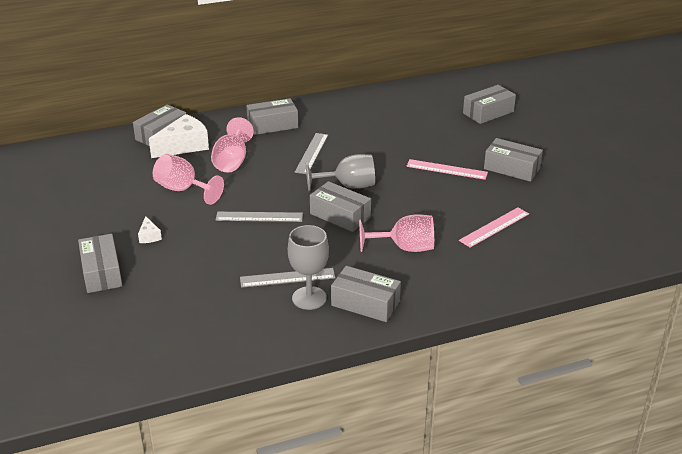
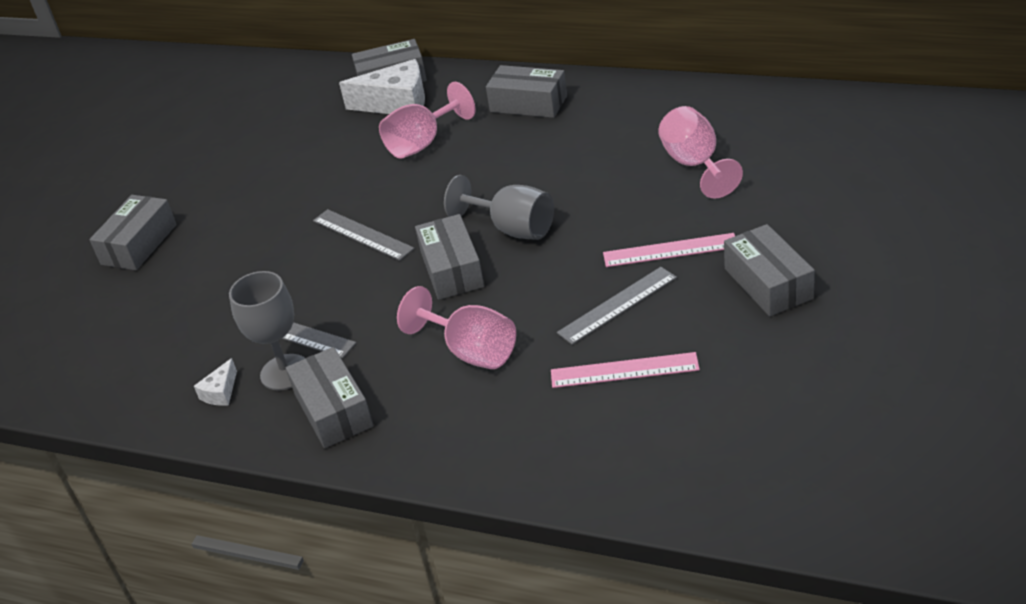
camera: 45 degrees right, 5 degrees up
white cheese [138,216,162,243] -> white cheese moved to [194,358,237,406]
pink goblet [153,154,224,205] -> pink goblet moved to [658,106,743,199]
grey ruler [295,133,328,174] -> grey ruler moved to [557,267,677,345]
pink ruler [406,159,488,180] -> pink ruler turned 60 degrees counterclockwise [603,233,735,267]
grey box [463,85,516,124] -> none

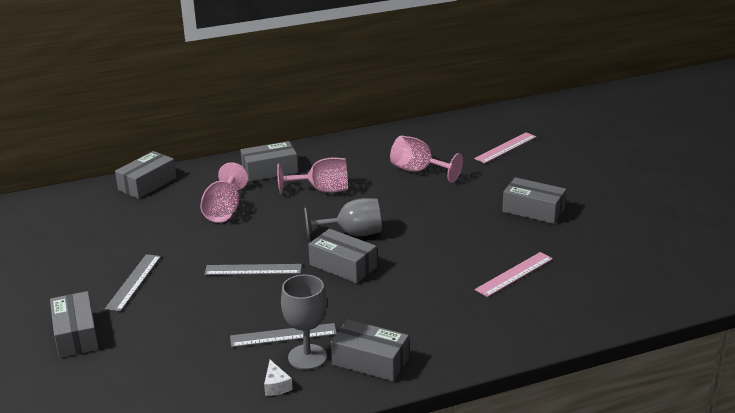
camera: 45 degrees left, 10 degrees down
white cheese [339,59,425,114] -> none
pink goblet [397,286,516,369] -> pink goblet moved to [277,157,348,194]
grey ruler [557,267,677,345] -> grey ruler moved to [105,254,161,312]
pink ruler [603,233,735,267] -> pink ruler moved to [474,132,536,163]

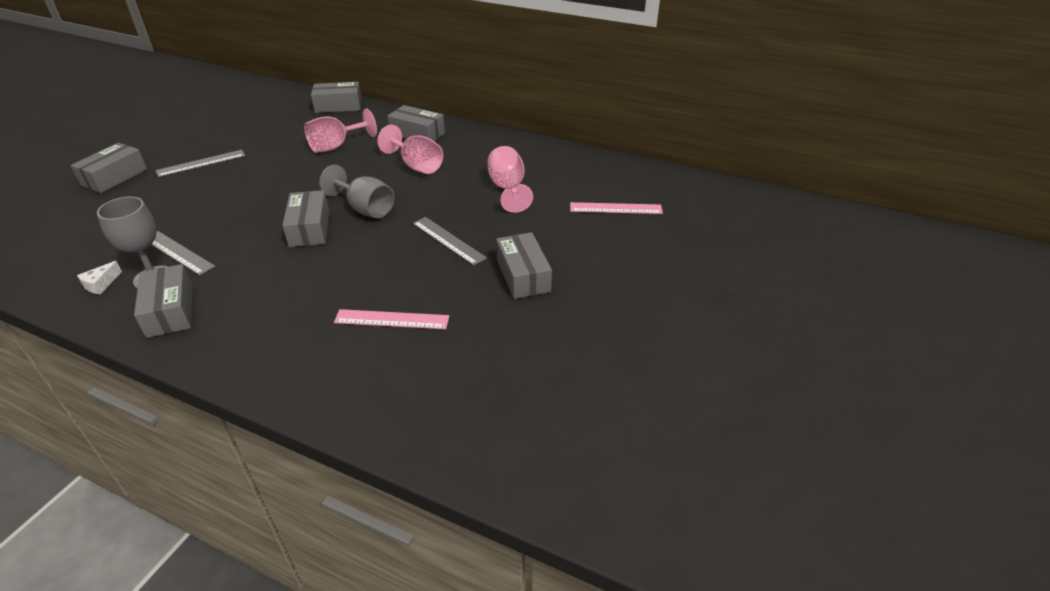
camera: 45 degrees right, 10 degrees up
grey ruler [204,264,302,275] -> grey ruler moved to [413,217,487,266]

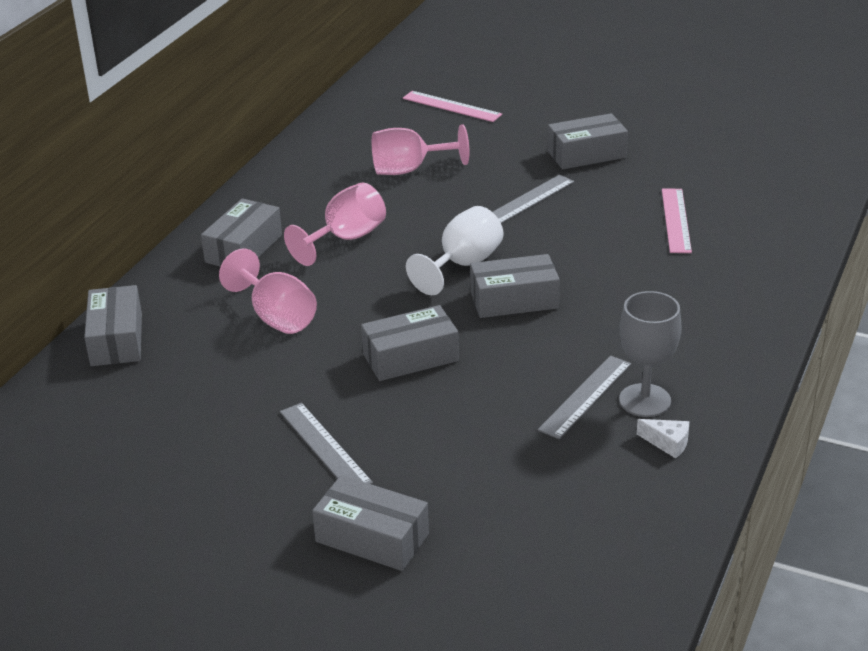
camera: 90 degrees left, 5 degrees down
grey box [134,264,193,338] -> grey box moved to [361,305,459,381]
grey goblet [319,165,394,218] -> white goblet [406,206,503,295]
pink ruler [570,202,663,214] -> pink ruler turned 60 degrees counterclockwise [403,91,502,122]

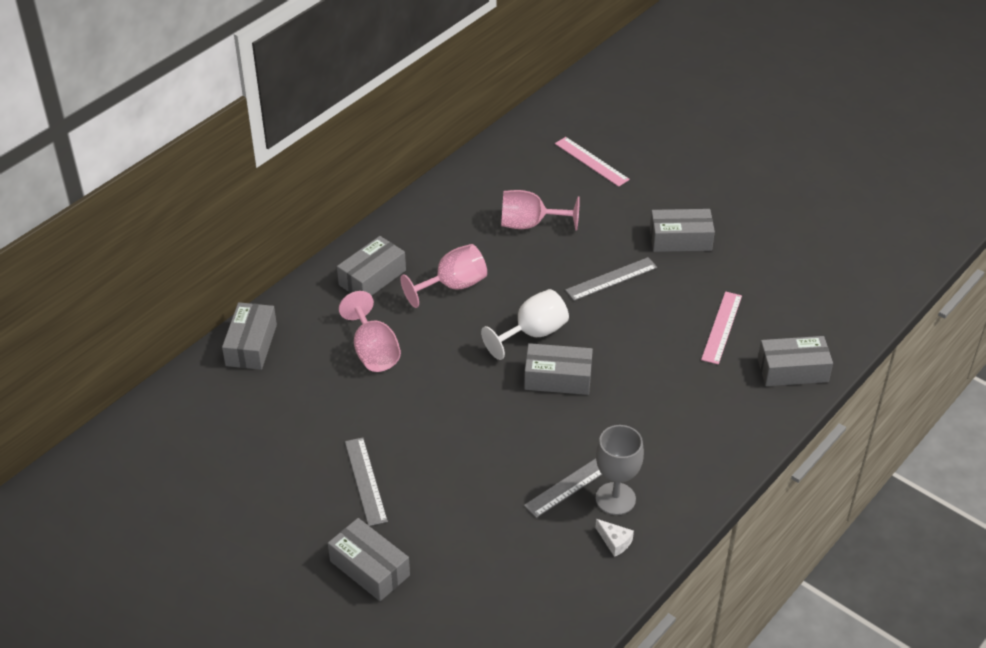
camera: 15 degrees right, 10 degrees up
grey box [361,305,459,381] -> grey box moved to [758,336,833,386]

